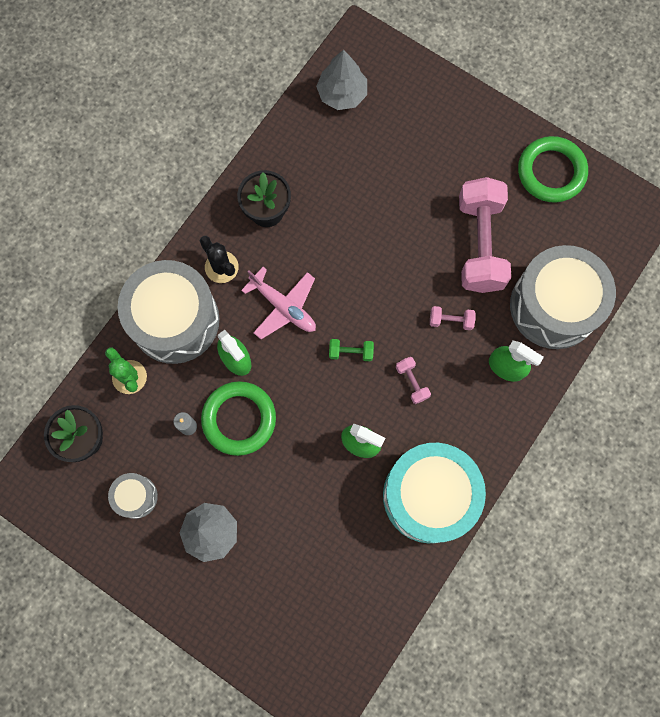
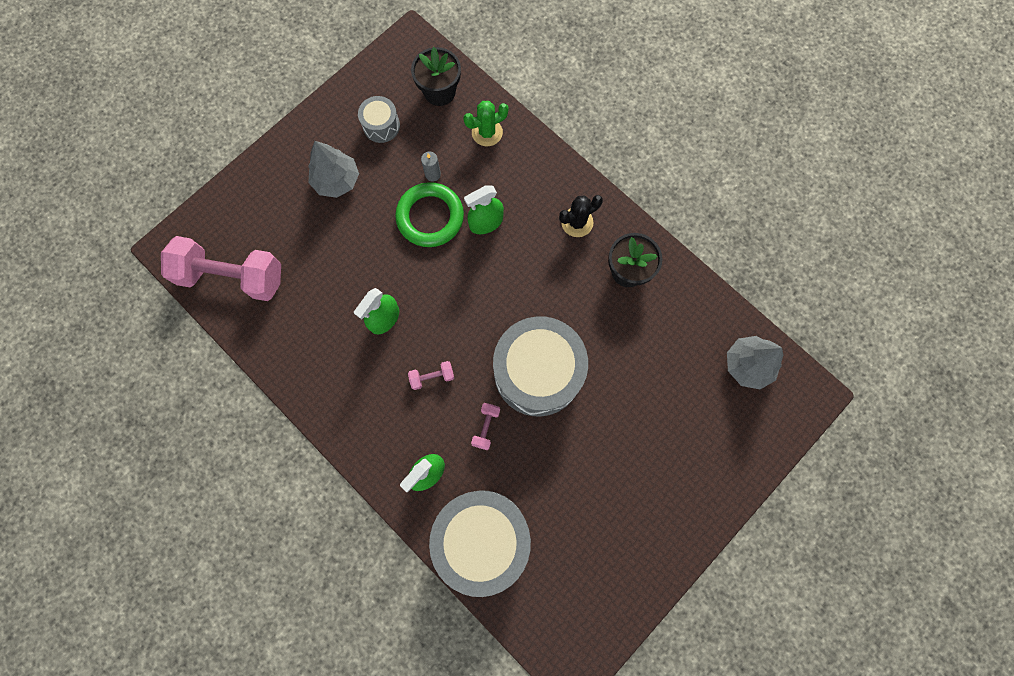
camera: 100 degrees right, 0 degrees up
grey drum [118,260,219,364] -> grey drum moved to [493,316,588,416]
pink plane [241,267,316,339] -> none
green dumbbell [329,339,374,361] -> none
turquoise drum [383,443,486,543] -> none
pink dumbbell [459,177,511,293] -> pink dumbbell moved to [161,236,281,301]
green ring [518,136,588,203] -> none

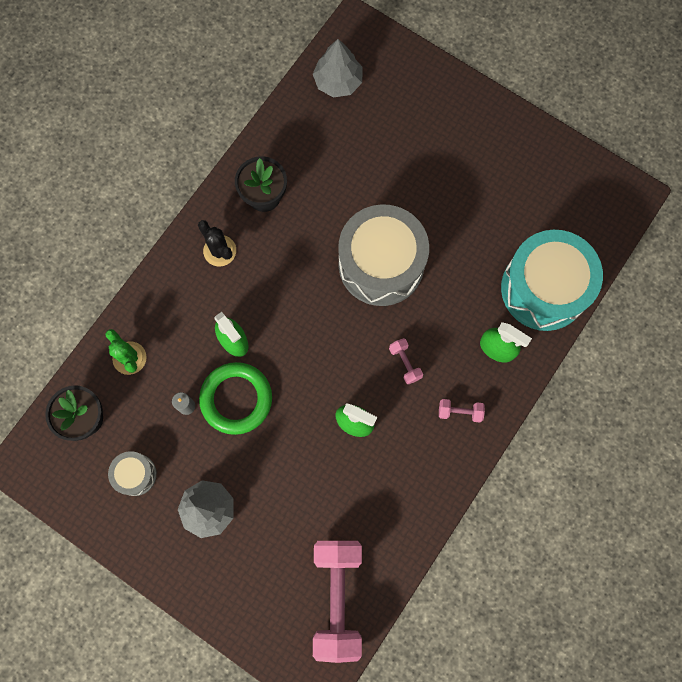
camera: 100 degrees left, 0 degrees up
grey drum [429,490,531,597] -> turquoise drum [501,230,603,331]
pink dumbbell [471,403,500,450] -> pink dumbbell moved to [439,399,485,423]

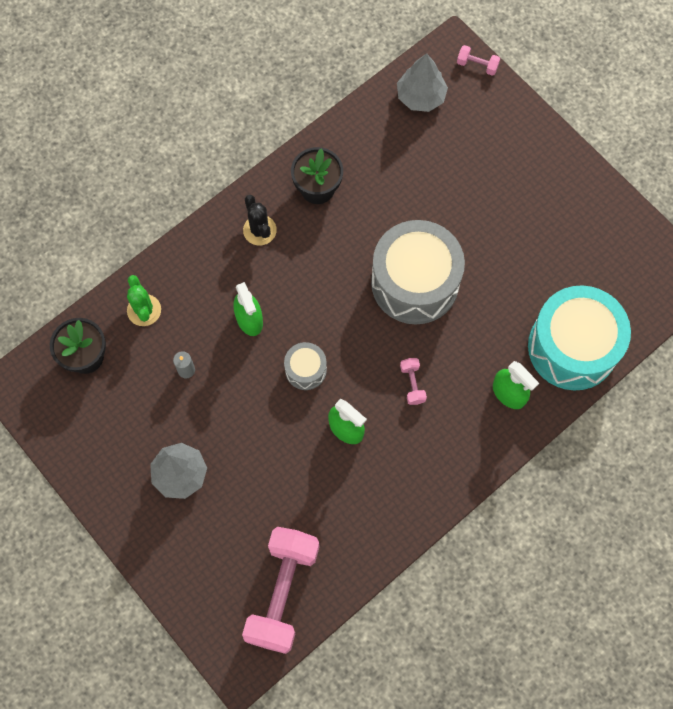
camera: 15 degrees right, 5 degrees down
grey drum [108,451,157,496] -> grey drum moved to [284,342,327,390]
green ring [199,362,272,435] -> none
pink dumbbell [439,399,485,423] -> pink dumbbell moved to [457,45,500,76]

